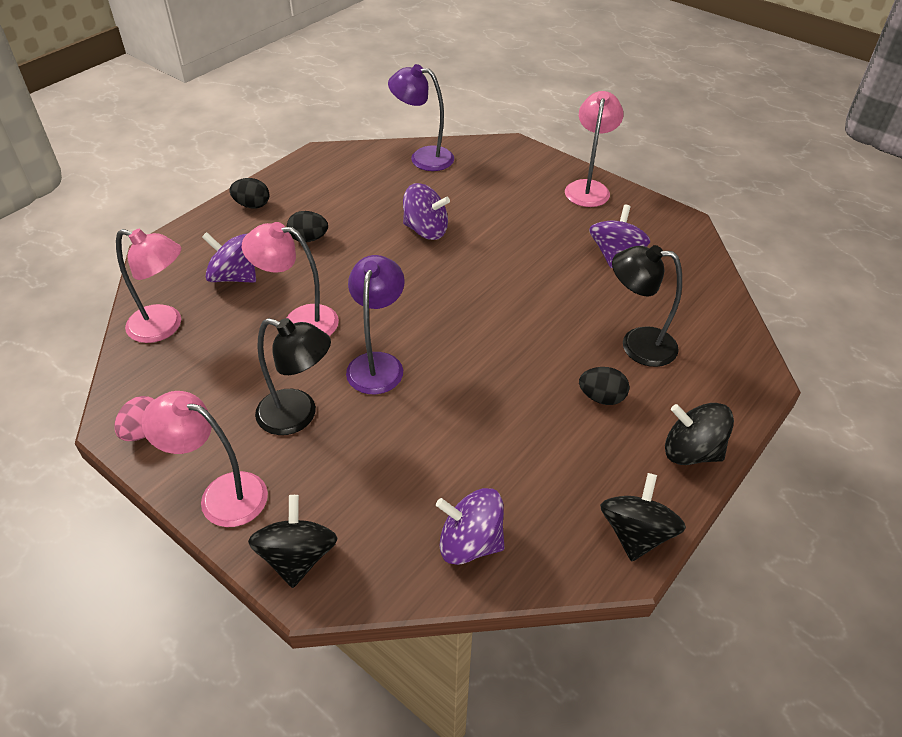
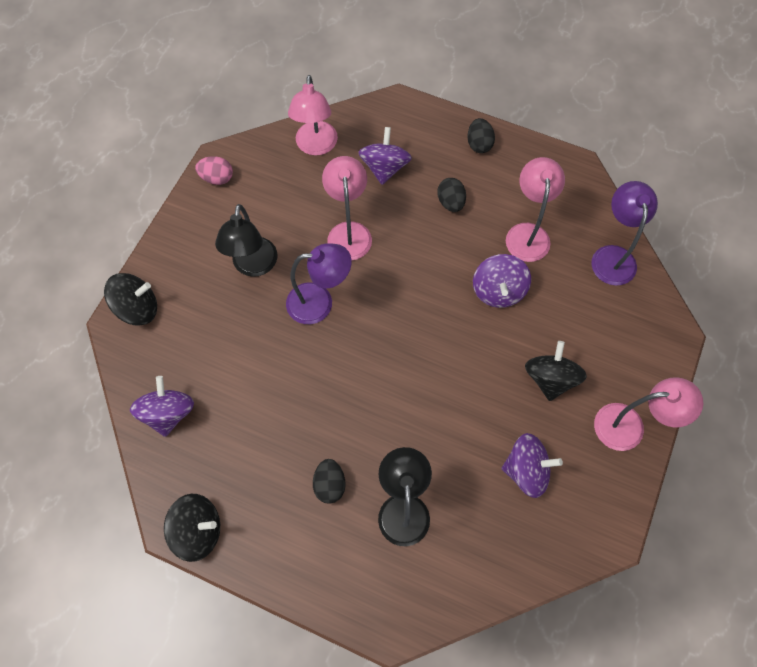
camera: 75 degrees right, 20 degrees up
pink lamp [141,391,268,527] -> pink lamp moved to [506,157,565,262]
black spinning top [665,403,734,465] -> black spinning top moved to [525,341,587,401]

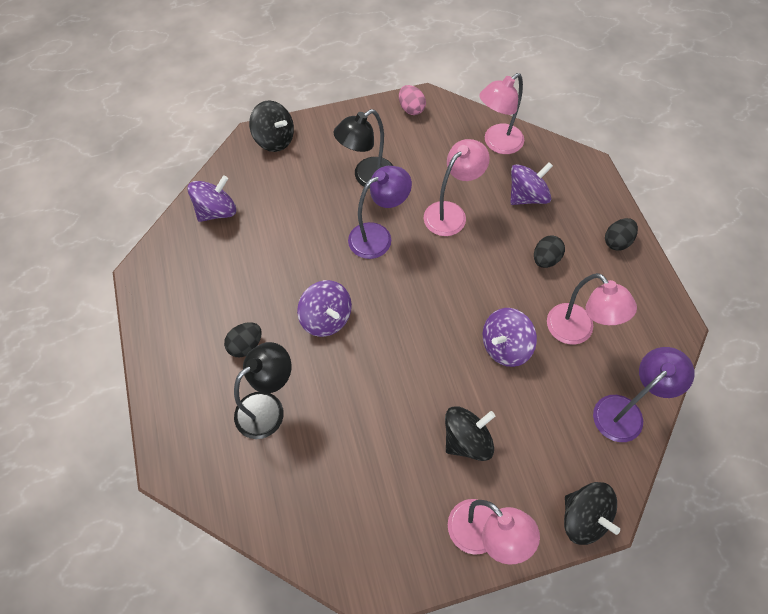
camera: 50 degrees right, 5 degrees down
black spinning top [164,494,220,562] -> black spinning top moved to [564,482,620,545]
purple lamp [286,243,351,324] -> purple lamp turned 75 degrees counterclockwise [348,166,412,259]
purple spinning top [502,433,563,498] -> purple spinning top moved to [297,280,352,337]
pink lamp [506,157,565,262] -> pink lamp turned 90 degrees clockwise [547,273,637,344]

